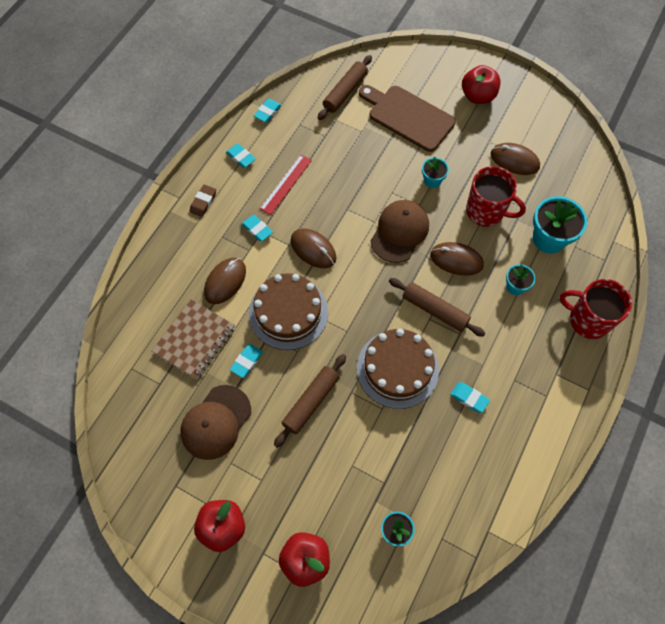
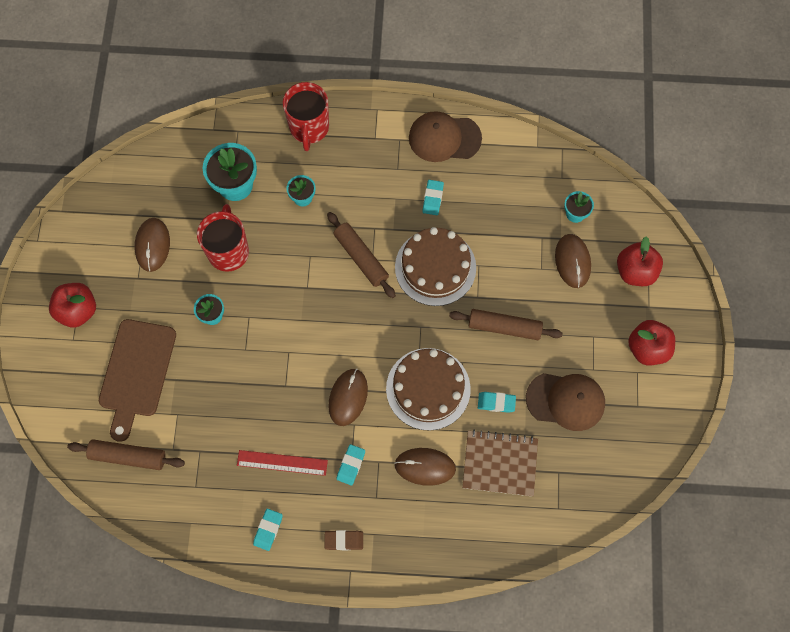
camera: 115 degrees left, 5 degrees up
turquoise eraser [254,99,282,122] -> none
brown cap [370,200,429,263] -> brown cap moved to [409,111,482,162]
brown rolling pin [389,278,485,337] -> brown rolling pin turned 45 degrees counterclockwise [327,212,396,298]
brown mouse [430,242,484,276] -> brown mouse moved to [555,234,591,288]

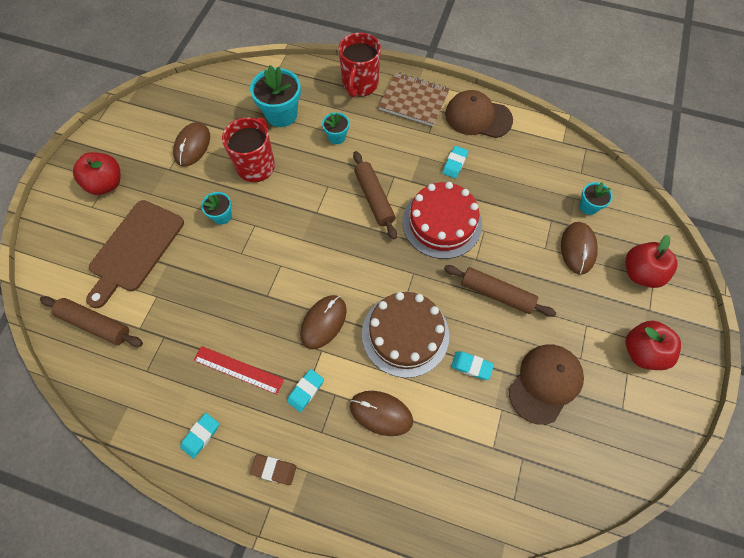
camera: 15 degrees right, 5 degrees down
brown cake [395,227,476,306] -> red cake [402,182,482,259]
brown notebook [462,430,538,496] -> brown notebook moved to [378,72,450,126]
brown cap [526,373,605,431] -> brown cap turned 75 degrees counterclockwise [509,344,584,425]

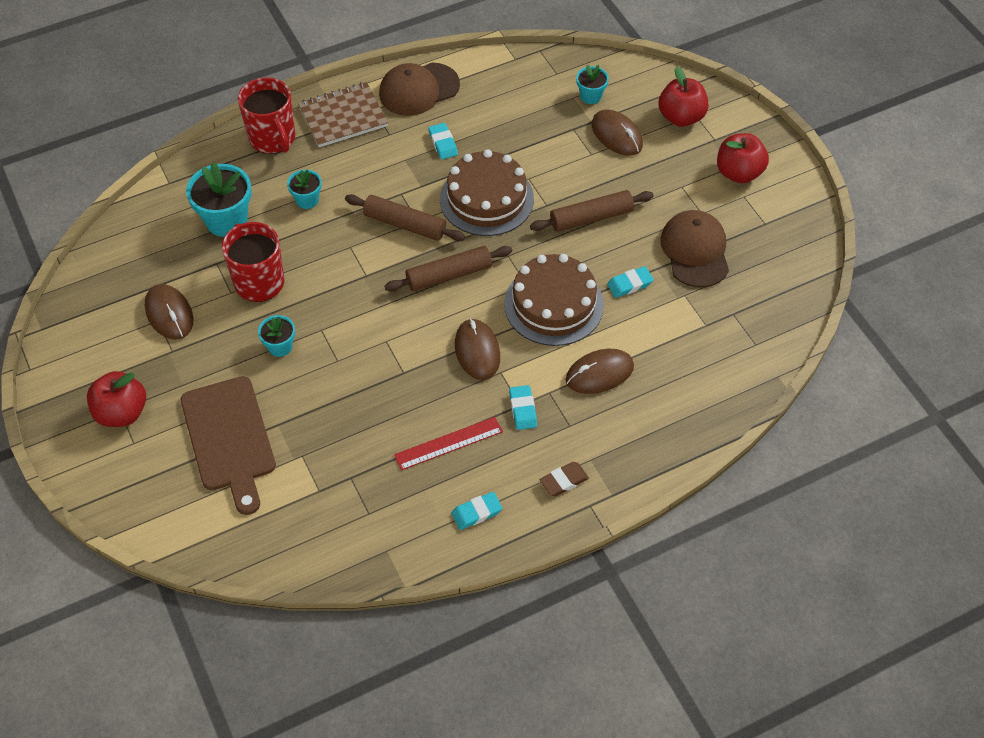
camera: 45 degrees left, 10 degrees down
brown rolling pin [40,296,143,347] -> brown rolling pin moved to [384,246,512,291]
turquoise eraser [180,413,219,459] -> turquoise eraser turned 75 degrees clockwise [451,492,502,530]
red cake [402,182,482,259] -> brown cake [440,149,534,236]

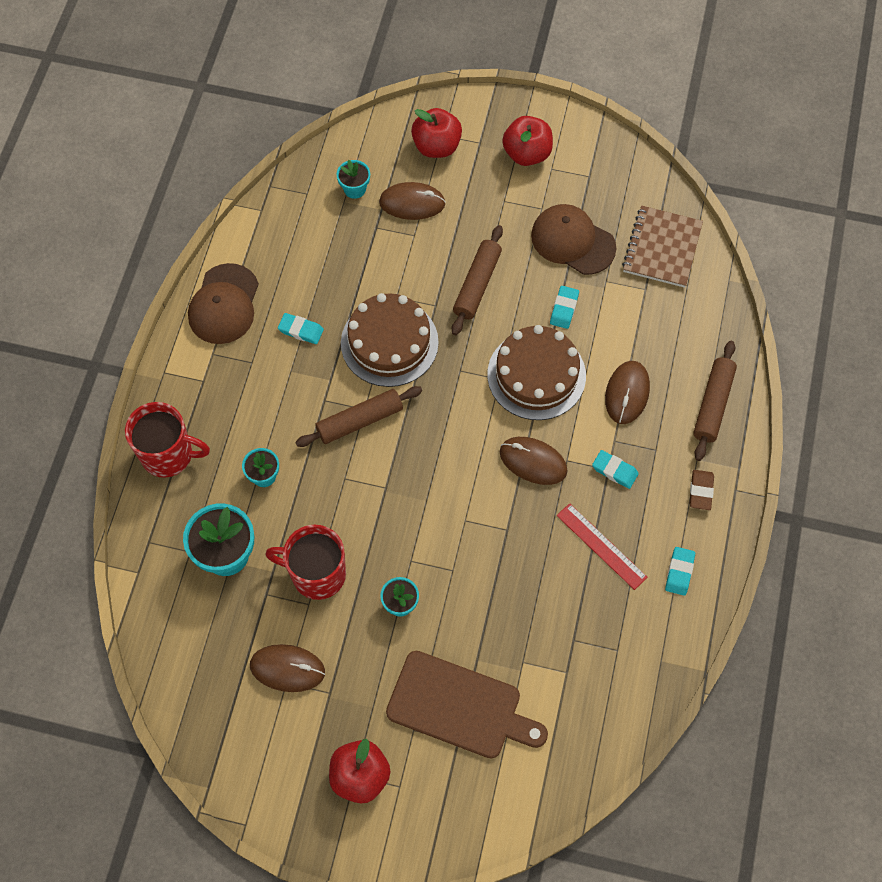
camera: 50 degrees left, 10 degrees up
brown notebook [298,82,388,147] -> brown notebook moved to [622,205,703,288]
brown rolling pin [384,246,512,291] -> brown rolling pin moved to [693,341,737,461]
red ruler [394,417,503,470] -> red ruler turned 60 degrees counterclockwise [557,503,647,590]

